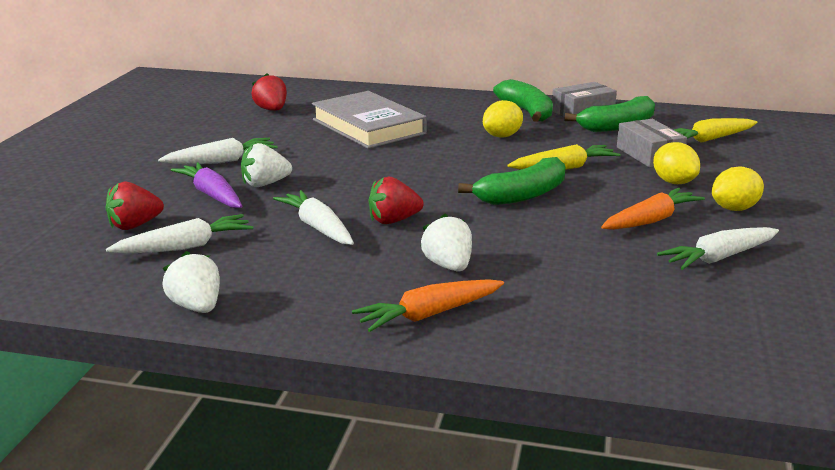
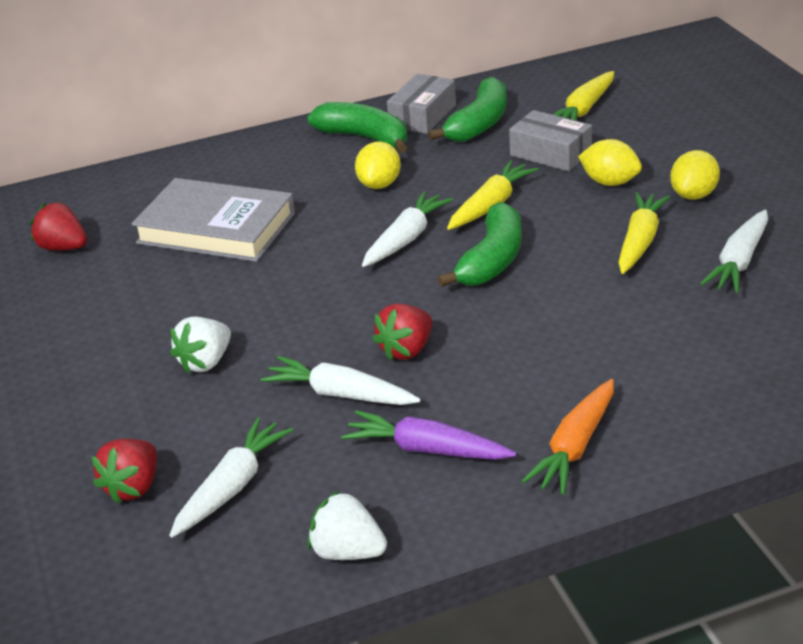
camera: 30 degrees left, 10 degrees up
white carrot [158,138,278,164] -> white carrot moved to [362,191,453,267]
purple carrot [171,162,242,208] -> purple carrot moved to [341,410,516,460]
white strawberry [420,213,472,272] -> none
orange carrot [601,188,705,230] -> yellow carrot [618,192,670,274]

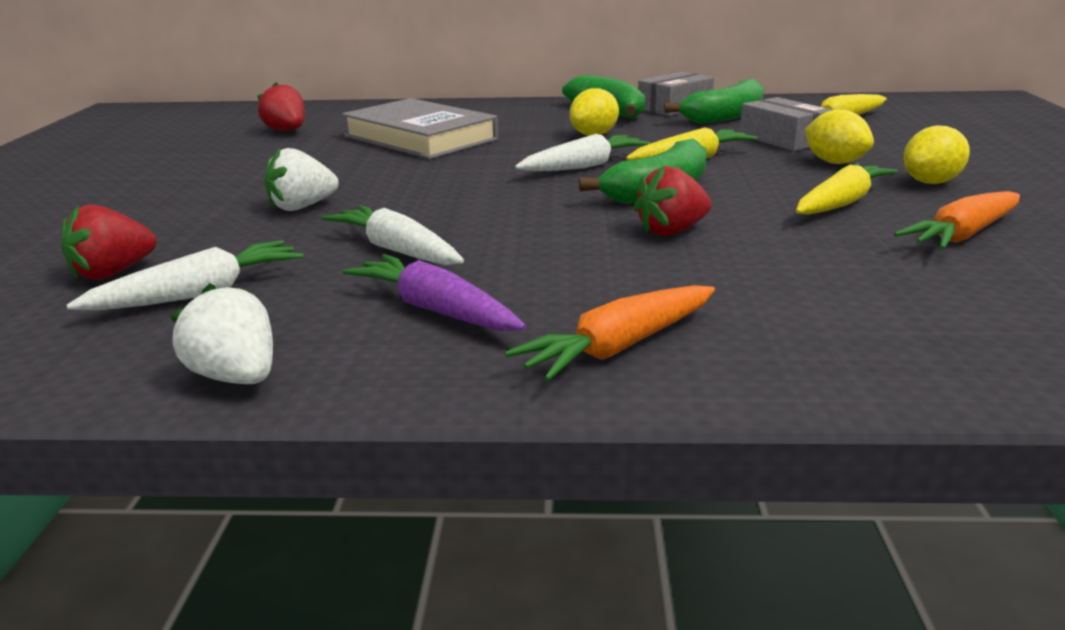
camera: 20 degrees right, 10 degrees down
red strawberry [372,303,432,361] -> red strawberry moved to [634,166,711,236]
white carrot [700,210,768,293] -> orange carrot [894,191,1020,250]

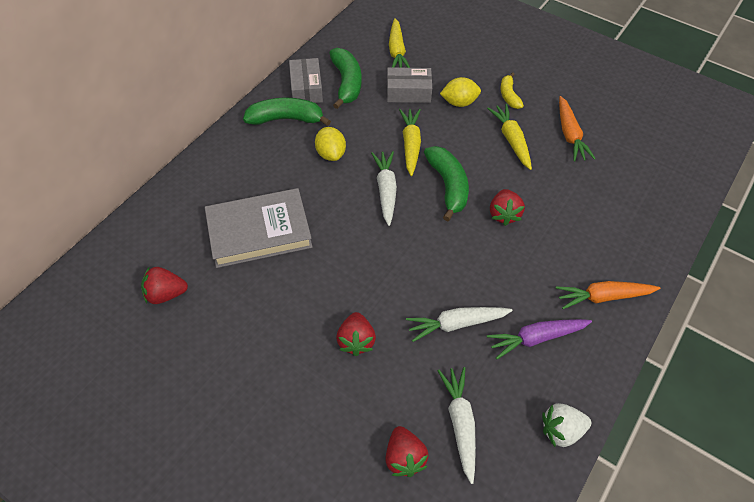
camera: 60 degrees left, 30 degrees up
white strawberry [265,148,339,211] -> red strawberry [336,312,376,356]
orange carrot [505,285,715,381] -> orange carrot turned 90 degrees clockwise [556,281,660,309]
yellow lemon [903,125,970,184] -> yellow banana [500,72,524,109]

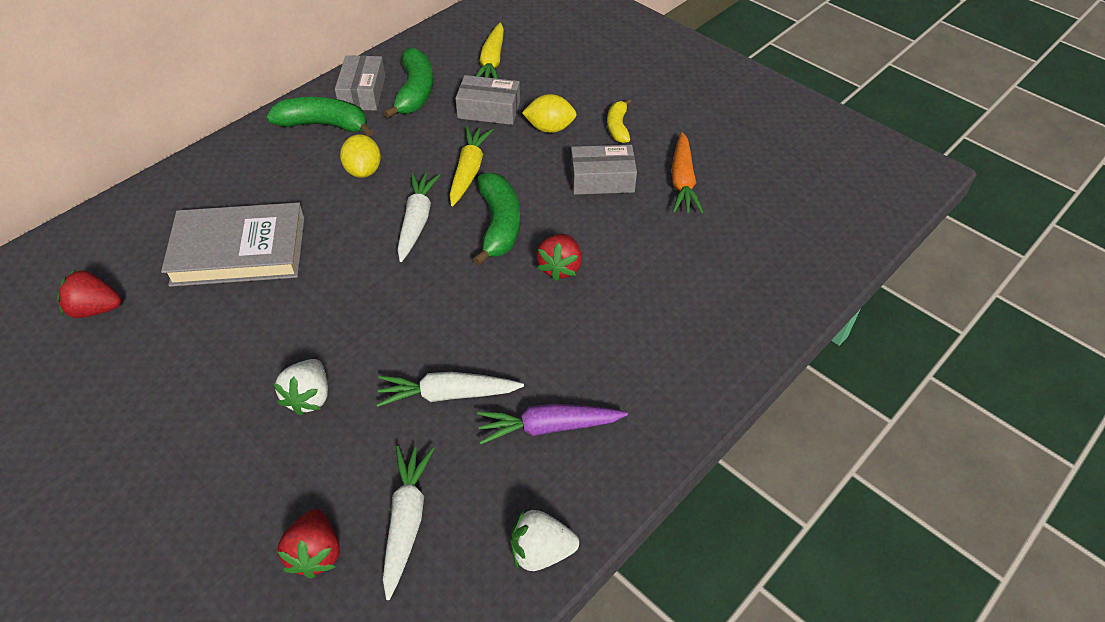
camera: 10 degrees right, 5 degrees down
red strawberry [336,312,376,356] -> white strawberry [273,359,328,416]
yellow carrot [487,104,532,170] -> grey box [571,145,637,195]
orange carrot [556,281,660,309] -> none

